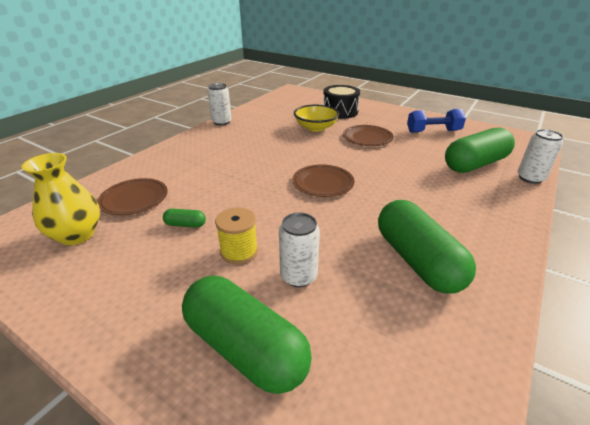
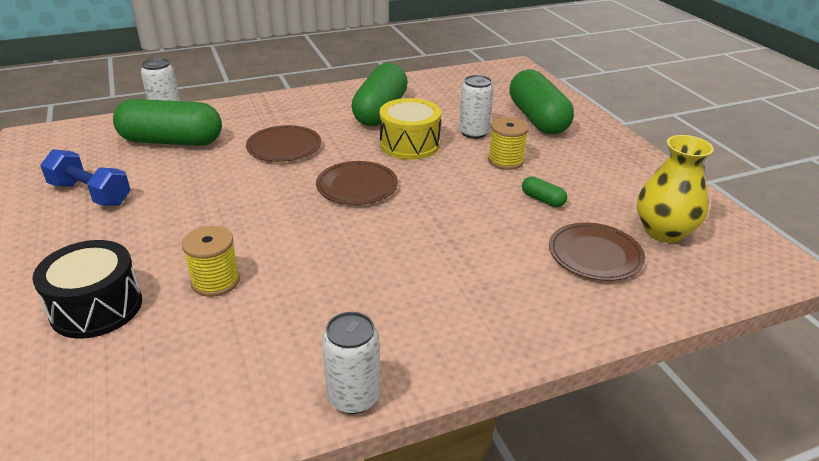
camera: 145 degrees left, 0 degrees up
yellow bowl [294,105,339,132] -> yellow spool [182,226,240,297]
brown plate [343,125,394,146] -> brown plate moved to [246,125,321,162]
none -> yellow drum [380,98,441,160]

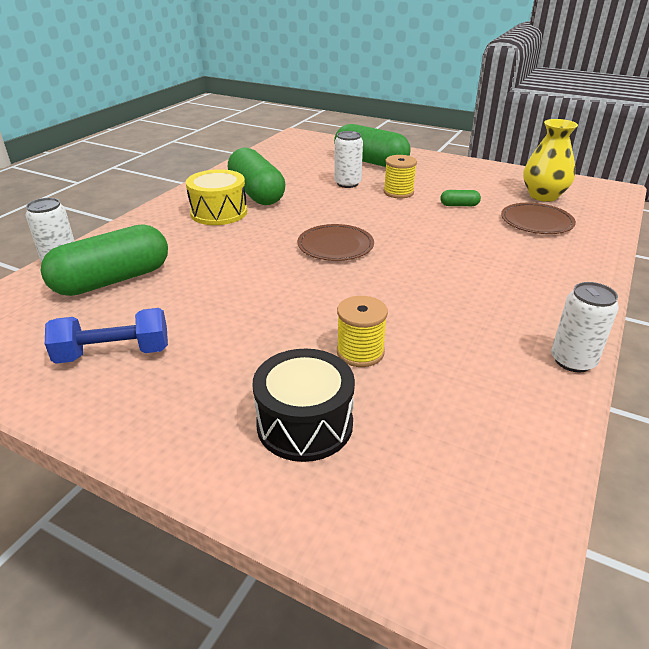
camera: 40 degrees left, 0 degrees up
brown plate [246,125,321,162] -> none
yellow drum [380,98,441,160] -> yellow drum moved to [186,169,247,225]

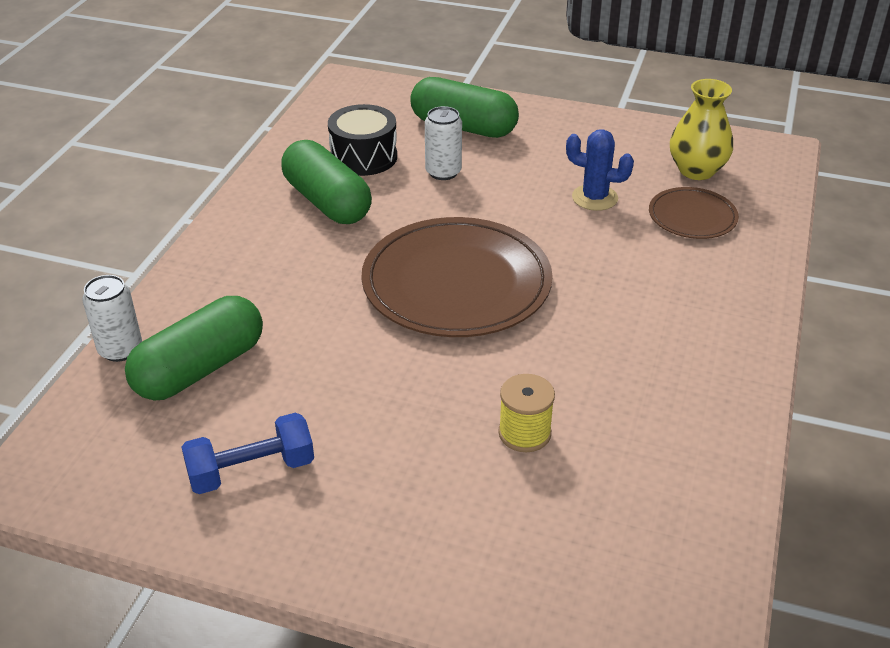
camera: 10 degrees left, 5 degrees up
yellow drum [186,169,247,225] -> none
black drum [253,349,355,462] -> black drum moved to [328,104,397,176]
brown plate [297,224,374,261] -> brown plate [361,217,553,337], size x1.99
yellow spool [383,155,417,198] -> none
green capsule [440,190,481,206] -> blue cactus [566,129,634,211]
white can [551,282,619,373] -> none

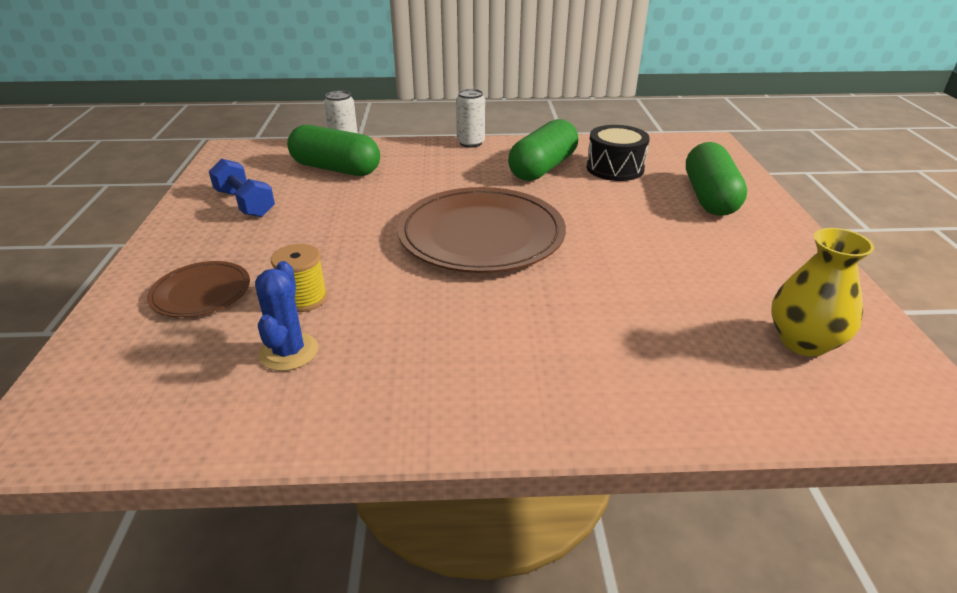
camera: 70 degrees right, 5 degrees down
white can [425,106,462,180] -> white can moved to [456,89,485,148]
blue cactus [566,129,634,211] -> blue cactus moved to [255,261,318,371]
brown plate [649,187,739,239] -> brown plate moved to [147,261,250,318]

